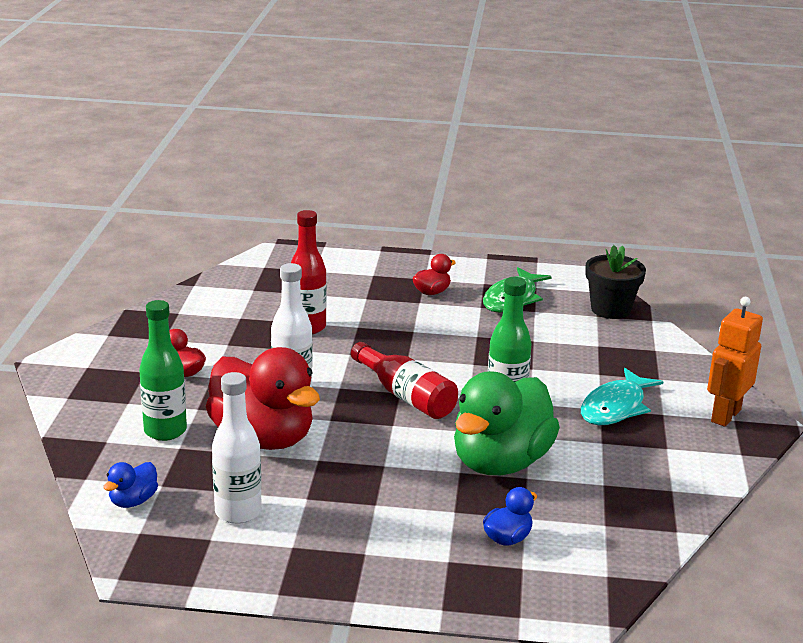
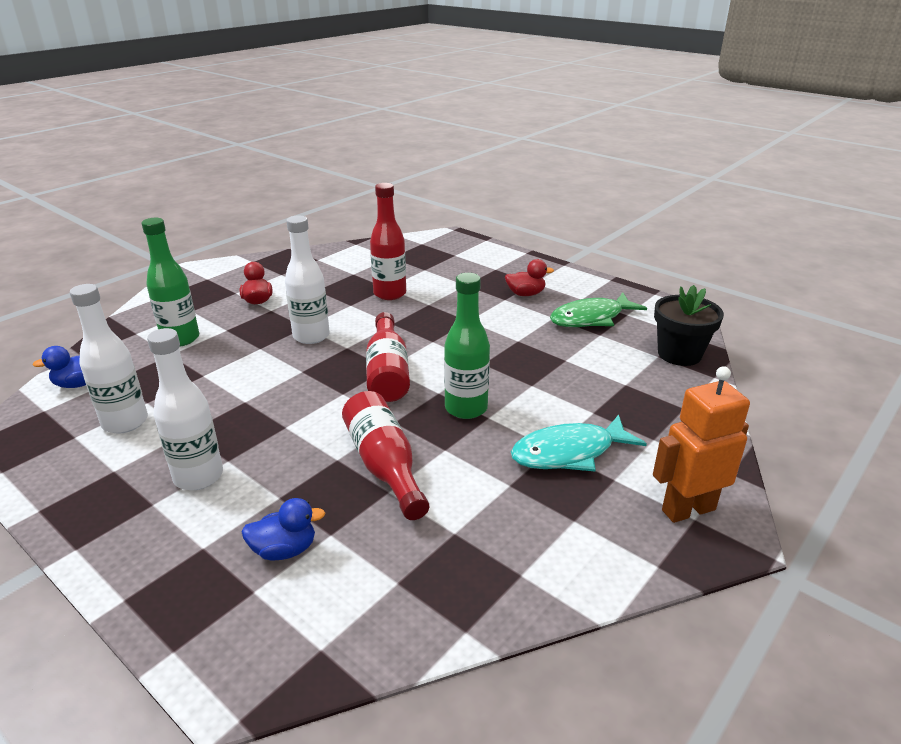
camera: 35 degrees right, 5 degrees up
red duck [206,347,320,450] -> none
green duck [454,371,560,475] -> red bottle [342,391,429,520]
none -> white bottle [147,328,223,490]

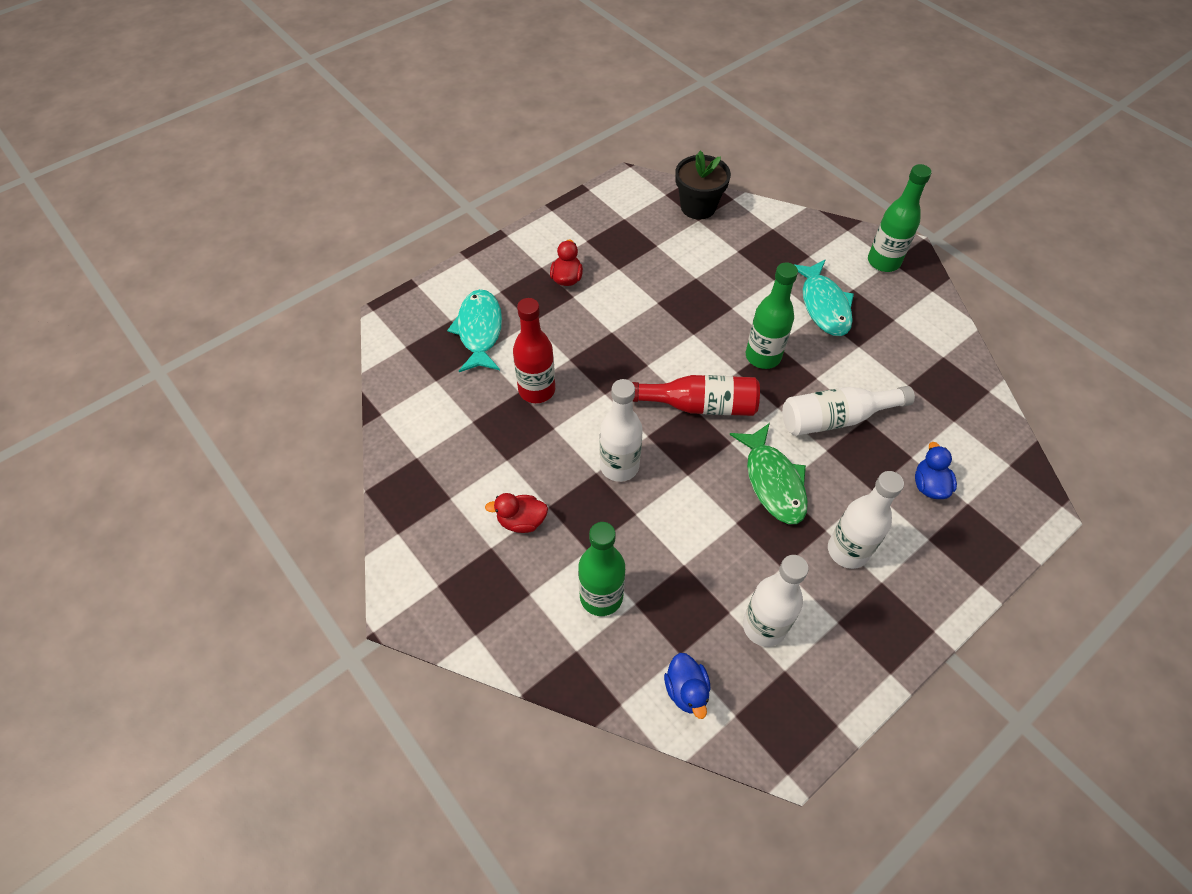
camera: 80 degrees left, 25 degrees up
red bottle [342,391,429,520] -> white bottle [782,386,915,436]
green fish [550,292,647,327] -> green fish moved to [730,423,808,524]
orange robot [653,366,750,523] -> green bottle [868,164,932,272]
none -> turquoise fish [447,289,502,372]

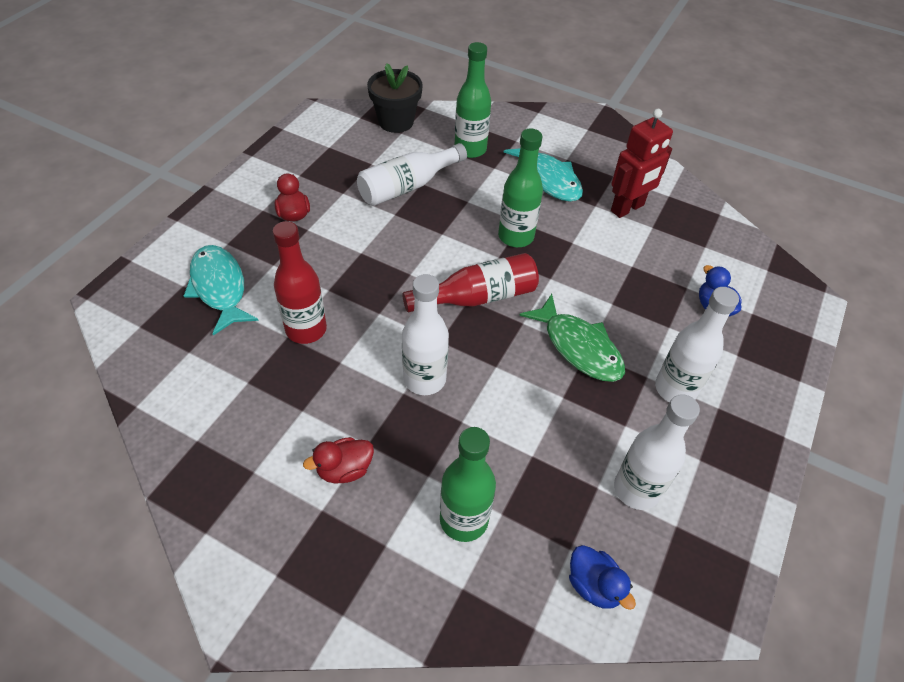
camera: 25 degrees left, 5 degrees down
white bottle [782,386,915,436] -> white bottle moved to [357,143,467,206]
green bottle [868,164,932,272] -> green bottle moved to [455,42,491,158]
none -> red robot [611,109,673,218]

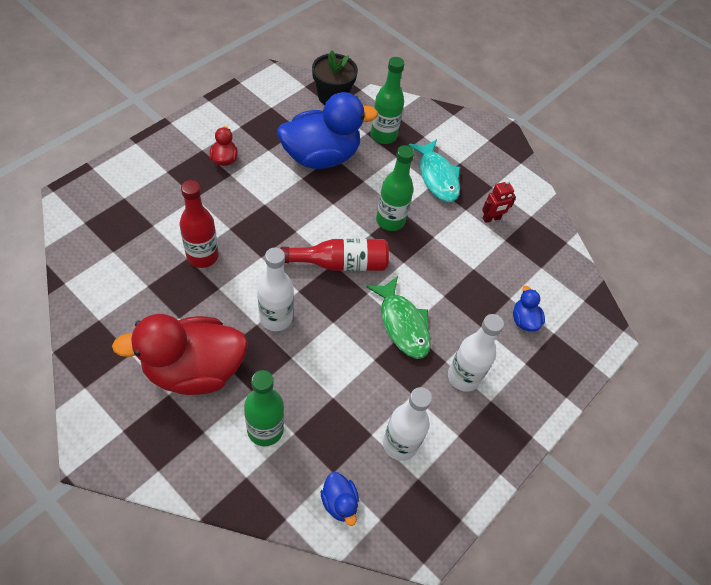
camera: 10 degrees right, 5 degrees up
turquoise fish [184,245,259,335] -> none
red duck [303,437,374,484] -> red duck [112,314,248,395], size x2.35
white bottle [357,143,467,206] -> blue duck [277,92,378,169]
red robot [611,109,673,218] -> red robot [482,180,516,223], size x0.60

